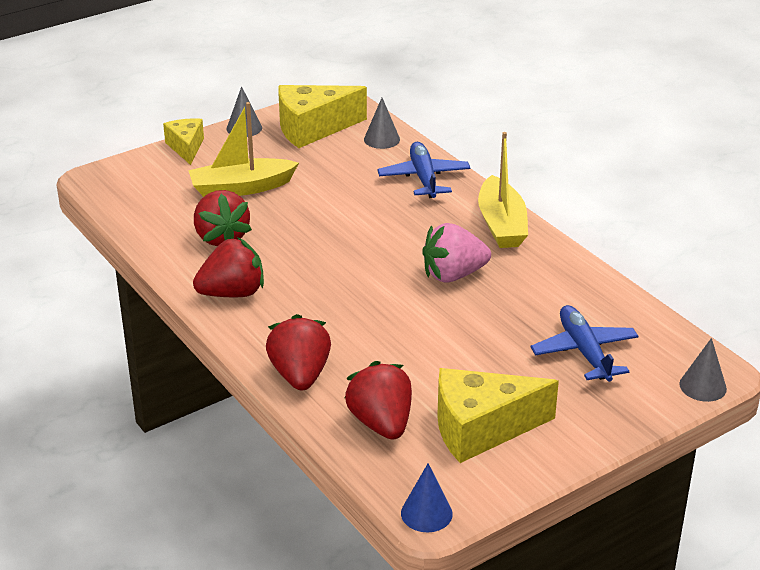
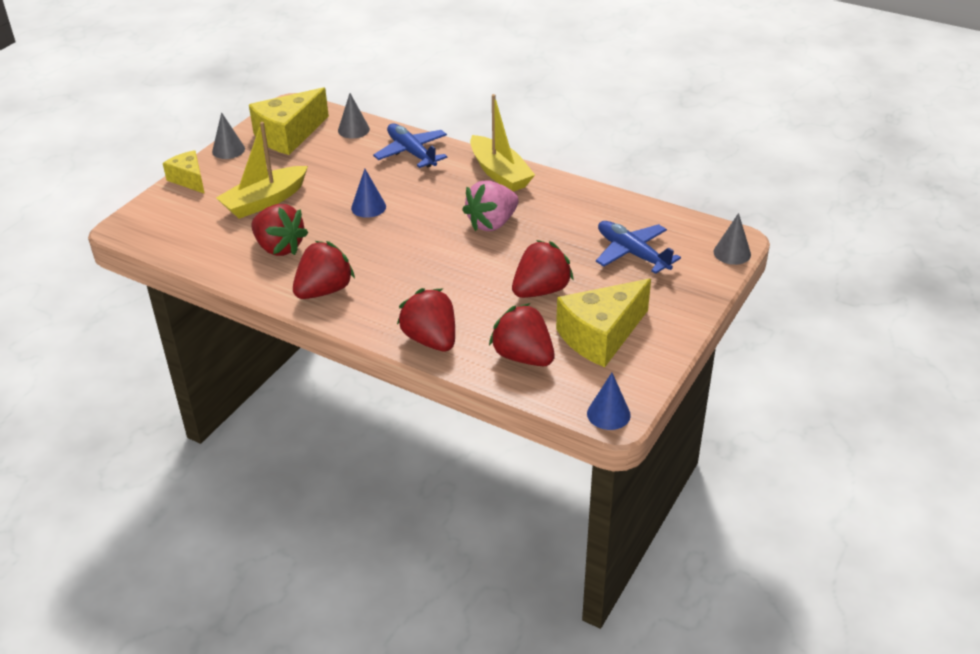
camera: 25 degrees left, 5 degrees up
none -> blue cone [351,169,386,218]
none -> red strawberry [512,240,574,298]

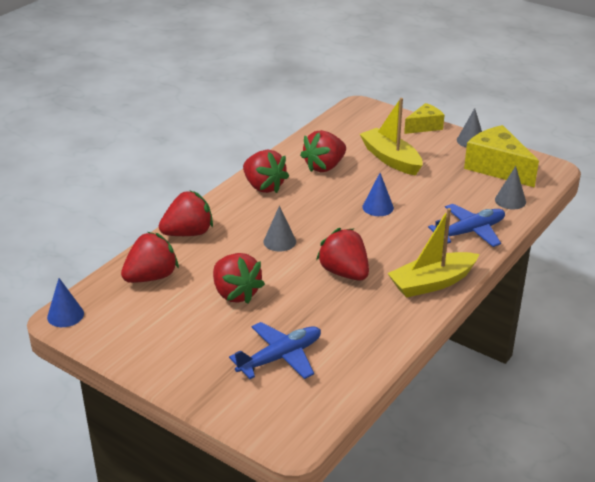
camera: 95 degrees right, 5 degrees down
pink strawberry [462,180,519,231] -> red strawberry [316,228,369,281]
yellow cheese [556,279,651,367] -> none
grey cone [714,213,751,265] -> grey cone moved to [264,206,296,252]

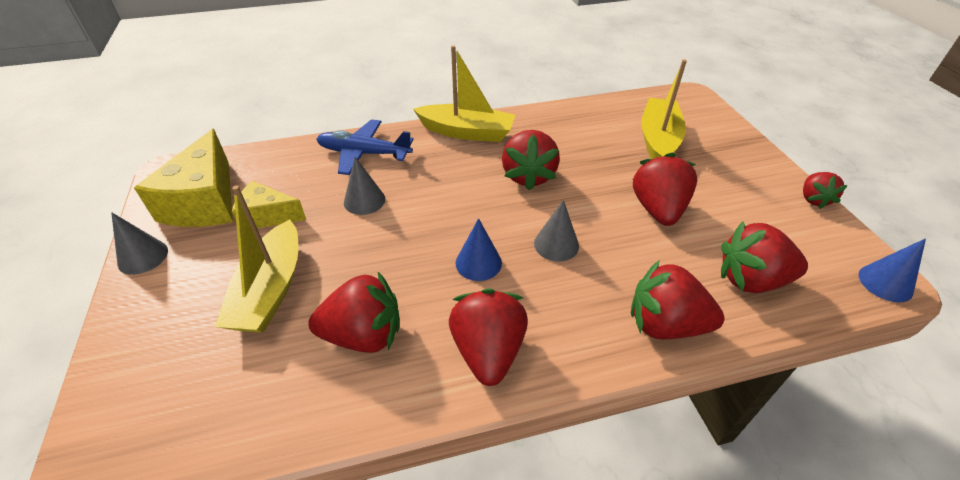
camera: 140 degrees left, 10 degrees up
blue plane [229,322,321,379] -> yellow boat [641,59,687,159]
blue cone [362,173,394,216] -> blue cone moved to [456,218,502,281]
yellow cheese [404,103,444,134] -> yellow cheese moved to [232,181,306,228]
grey cone [495,166,526,209] -> grey cone moved to [344,157,385,215]
none -> red strawberry [803,172,847,209]

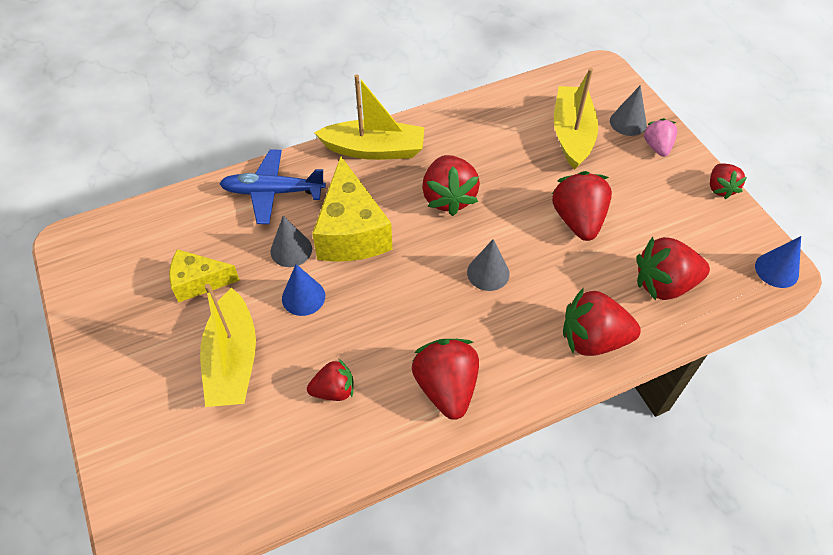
camera: 10 degrees left, 10 degrees up
grey cone [111,212,168,275] -> grey cone moved to [610,85,647,136]
yellow cheese [134,129,233,227] -> yellow cheese moved to [312,156,392,262]
red strawberry [308,272,400,353] -> red strawberry [307,358,353,401], size x0.60
blue cone [456,218,502,281] -> blue cone moved to [282,264,325,316]
none -> pink strawberry [644,118,677,157]

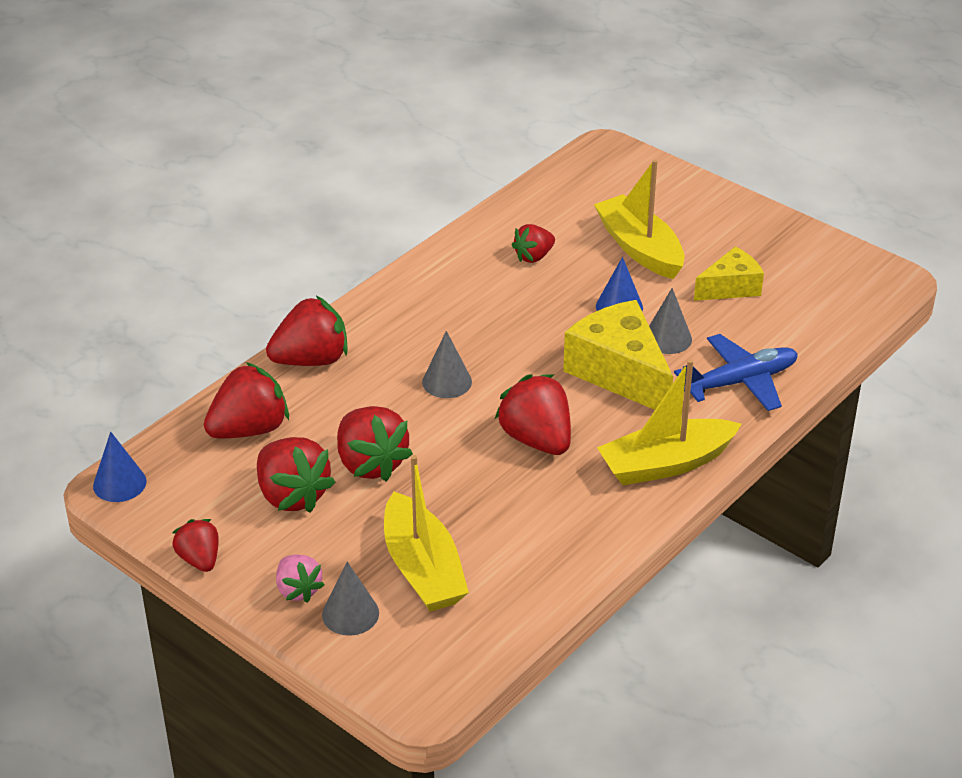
camera: 155 degrees right, 15 degrees down
red strawberry [412,339,479,420] -> red strawberry moved to [257,437,335,513]

